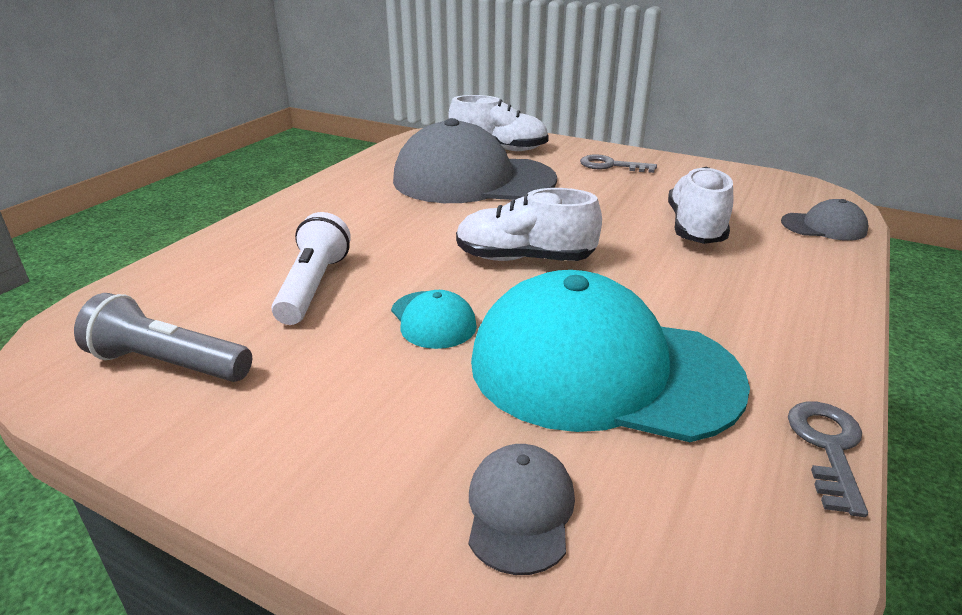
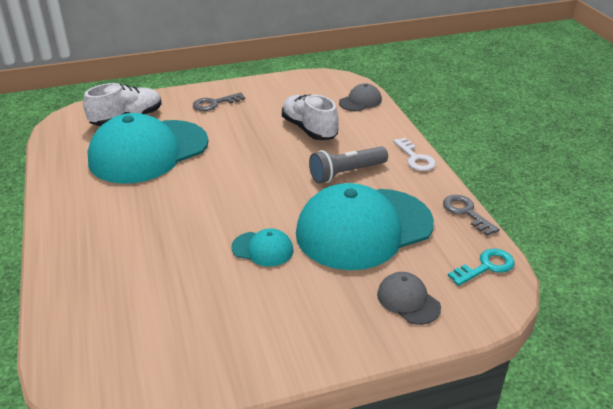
camera: 45 degrees left, 5 degrees up
grey flashlight [74,293,252,382] -> grey flashlight moved to [309,146,388,183]
white flashlight [271,212,351,325] -> none
grey cap [393,118,557,203] -> turquoise cap [87,113,208,183]
white shoe [456,188,602,261] -> none
none -> white key [393,138,436,171]
none -> turquoise key [448,248,515,286]

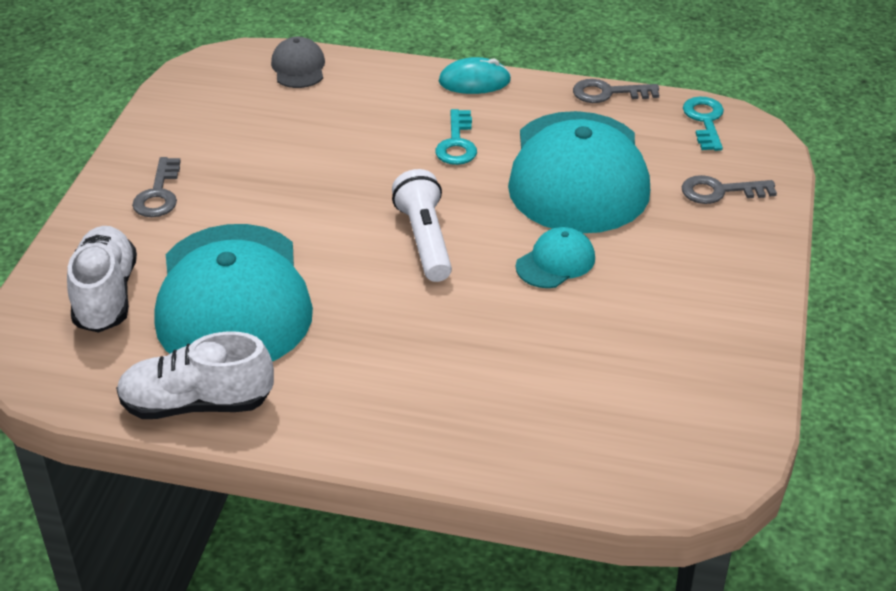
camera: 60 degrees left, 5 degrees up
white shoe [282,94,339,140] -> white shoe moved to [116,332,274,419]
grey flashlight [309,146,388,183] -> turquoise key [435,109,477,165]
grey cap [377,272,441,325] -> grey key [682,175,777,204]
white key [393,138,436,171] -> turquoise mouse [439,57,511,94]
none -> white flashlight [392,169,452,282]

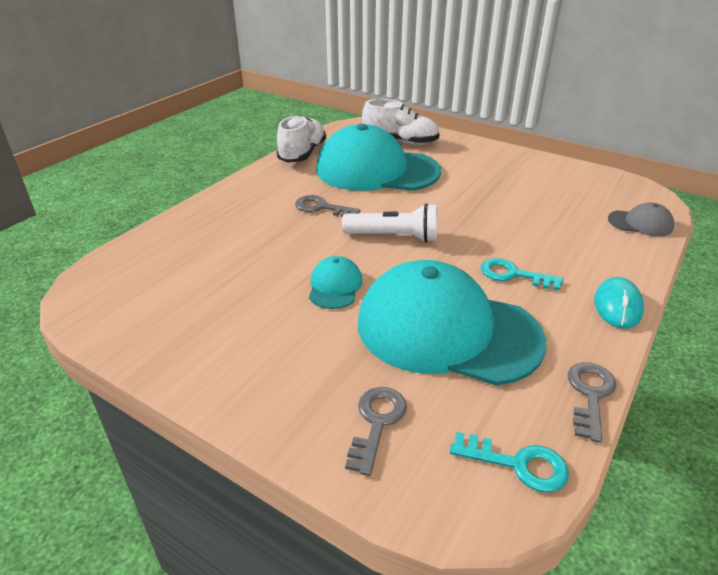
camera: 110 degrees right, 5 degrees down
grey key [132,157,181,217] -> grey key moved to [295,195,360,217]
turquoise cap [516,227,595,288] -> turquoise cap turned 150 degrees counterclockwise [309,256,362,309]

